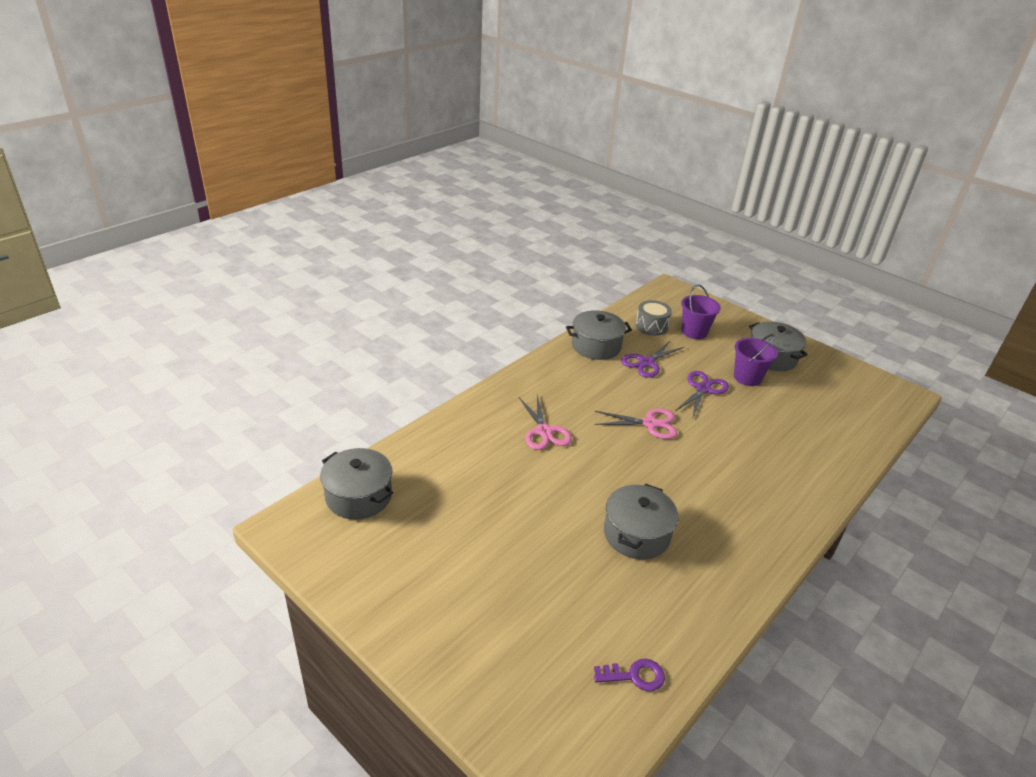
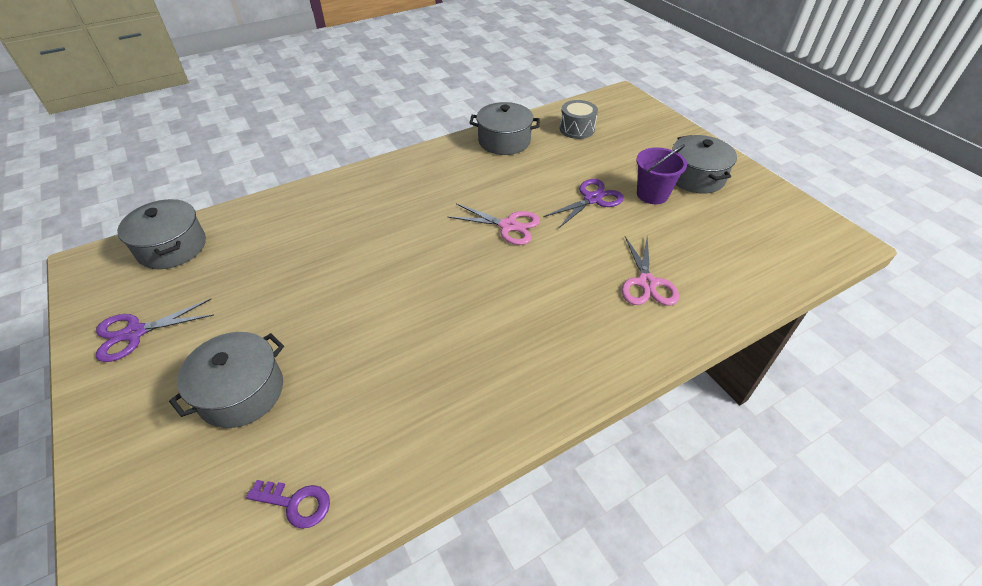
camera: 20 degrees right, 10 degrees up
pink scissors [519,395,572,450] -> pink scissors moved to [621,236,679,306]
grey pot [604,484,678,559] -> grey pot moved to [169,332,284,428]
purple scissors [621,340,684,378] -> purple scissors moved to [96,299,214,362]
purple bucket [681,284,721,339] -> none

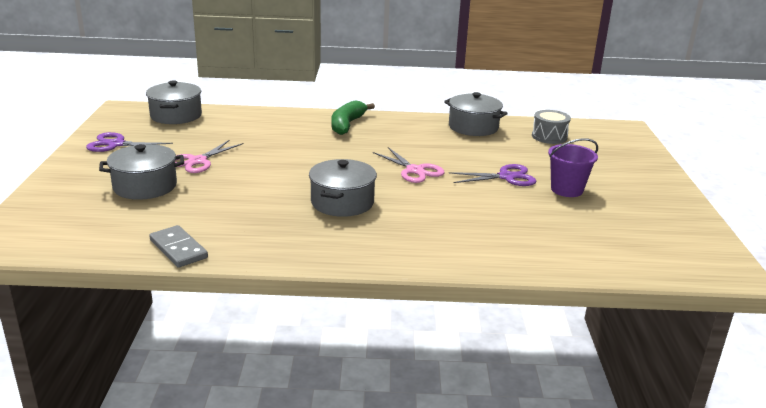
camera: 30 degrees right, 20 degrees down
purple key [246,480,330,529] -> none
pink scissors [621,236,679,306] -> pink scissors moved to [175,140,243,173]
grey pot [673,135,737,194] -> grey pot moved to [309,159,377,217]
none -> grey domino [149,225,208,268]
none -> green banana [332,100,375,135]

